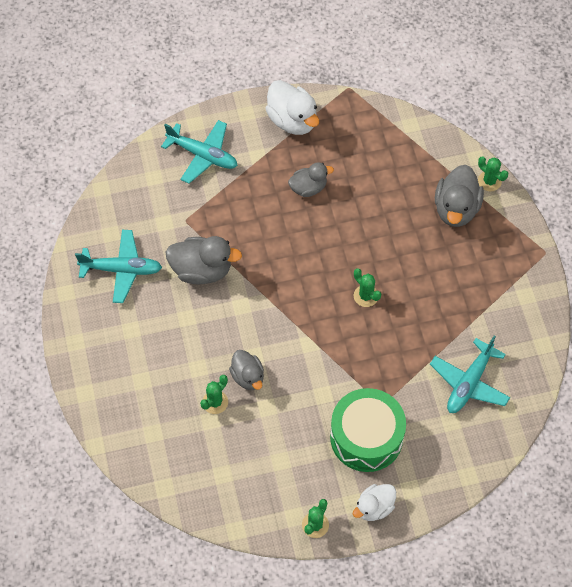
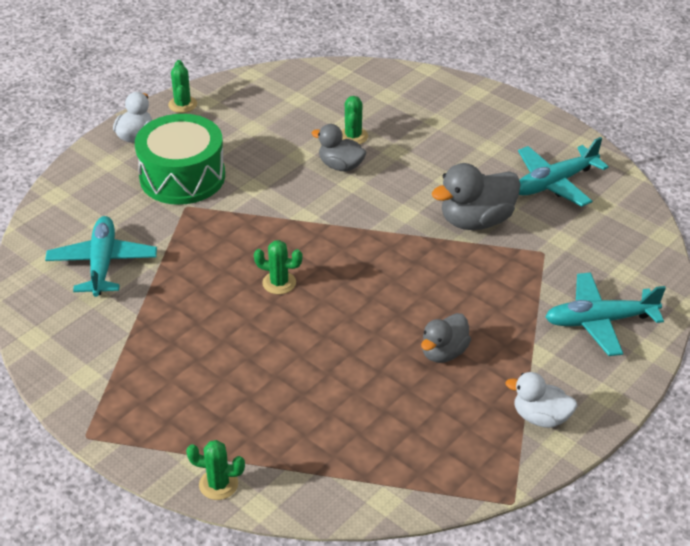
camera: 145 degrees right, 20 degrees down
white duck [265,80,319,135] -> white duck [505,372,577,428], size x0.63
grey duck [435,165,484,227] -> none

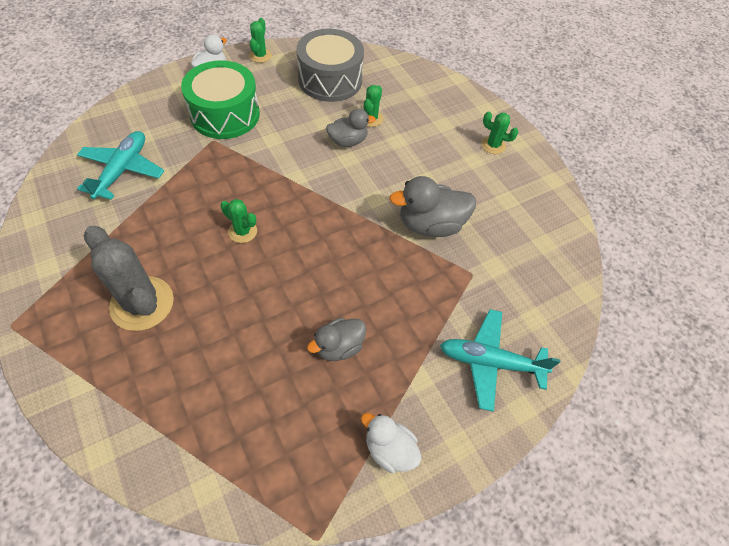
camera: 15 degrees right, 15 degrees up
green cactus [186,440,245,500] -> green cactus moved to [481,112,518,154]
grey duck [311,124,367,172] -> grey duck turned 120 degrees clockwise [326,109,376,147]
turquoise plane [518,137,609,206] -> none
none -> grey cactus [84,226,174,331]
none -> grey drum [296,29,364,102]

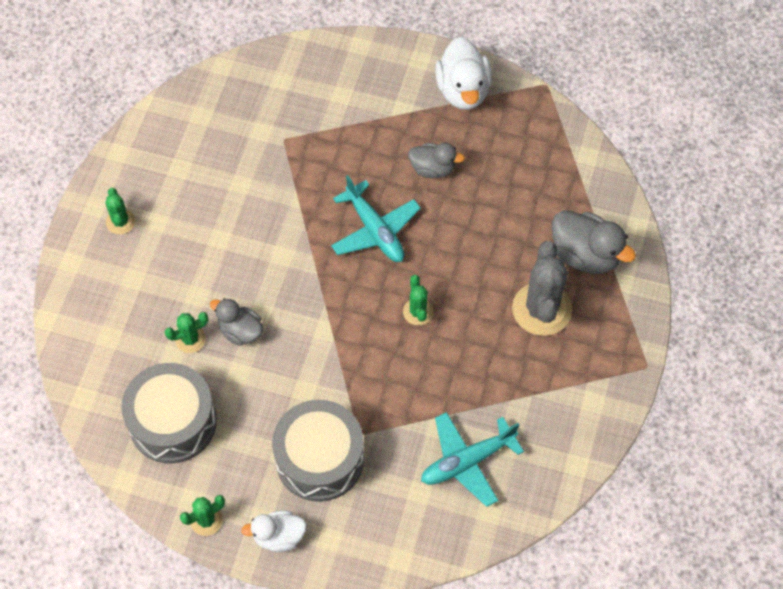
camera: 130 degrees left, 5 degrees up
green drum [181,60,260,139] -> grey drum [272,400,364,502]
white duck [361,413,422,473] -> white duck [435,37,492,110], size x1.58
grey duck [389,176,476,237] -> grey duck moved to [552,210,636,274]
turquoise plane [440,309,561,412] -> turquoise plane moved to [331,175,421,262]

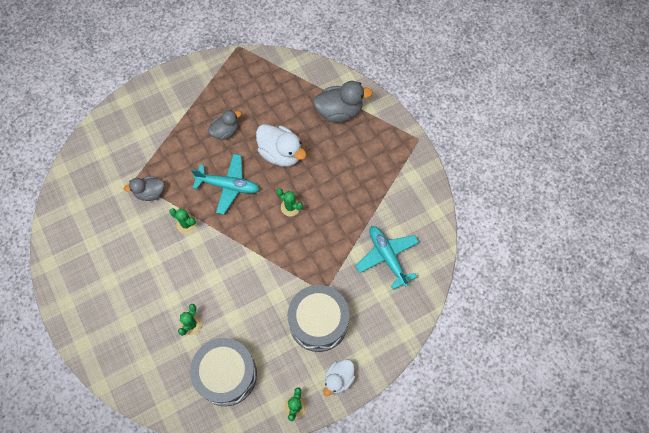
camera: 45 degrees left, 5 degrees up
green cactus [105,188,135,234] -> green cactus moved to [169,208,197,234]
grey duck [210,298,263,346] -> grey duck moved to [124,176,164,201]
turquoise plane [421,412,524,507] -> turquoise plane turned 135 degrees clockwise [356,226,419,290]
white duck [435,37,492,110] -> white duck moved to [256,124,306,167]
grey cactus [512,241,572,336] -> none

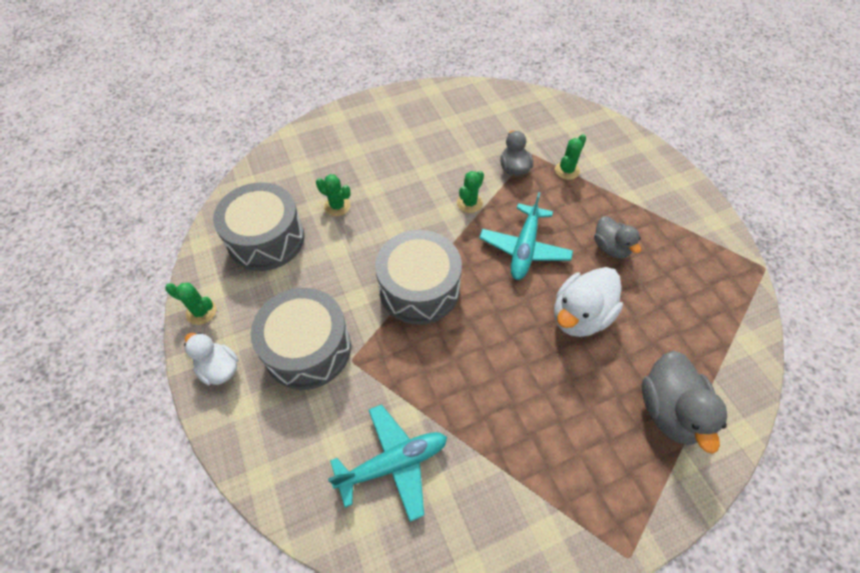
camera: 95 degrees right, 10 degrees down
green cactus [277,188,303,216] -> green cactus moved to [555,134,586,180]
none -> grey drum [375,230,462,325]

